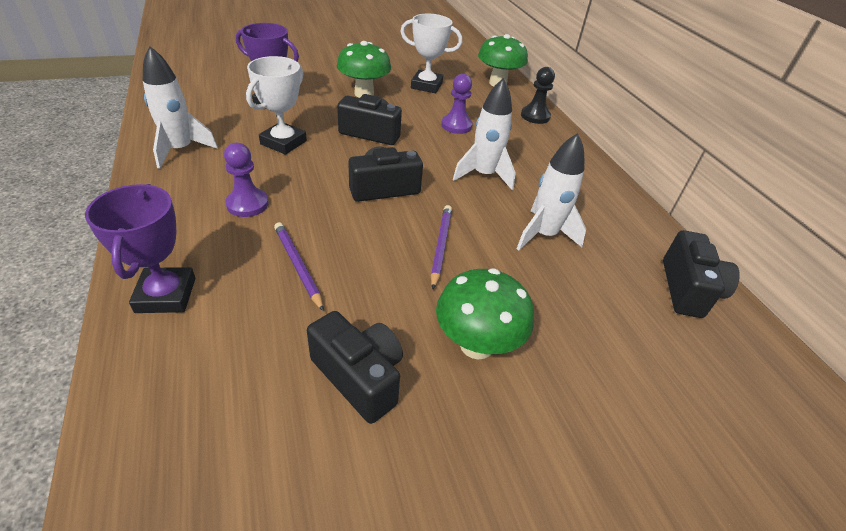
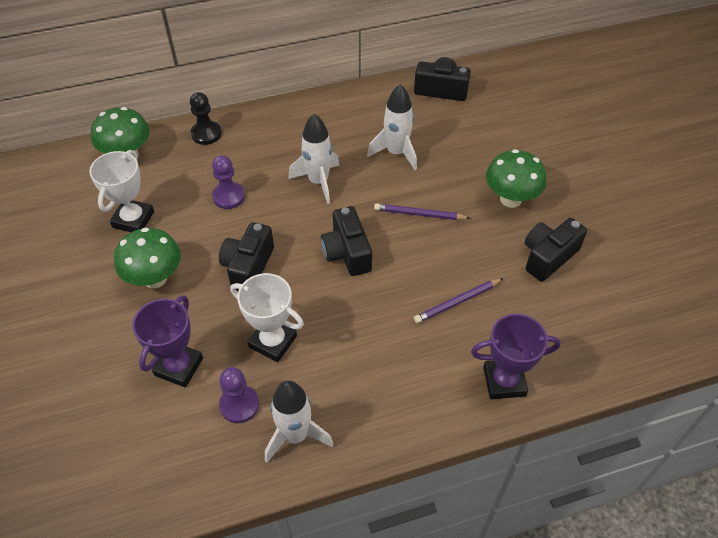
camera: 85 degrees left, 10 degrees up
purple pawn [224,143,269,217] -> purple pawn moved to [219,367,259,423]

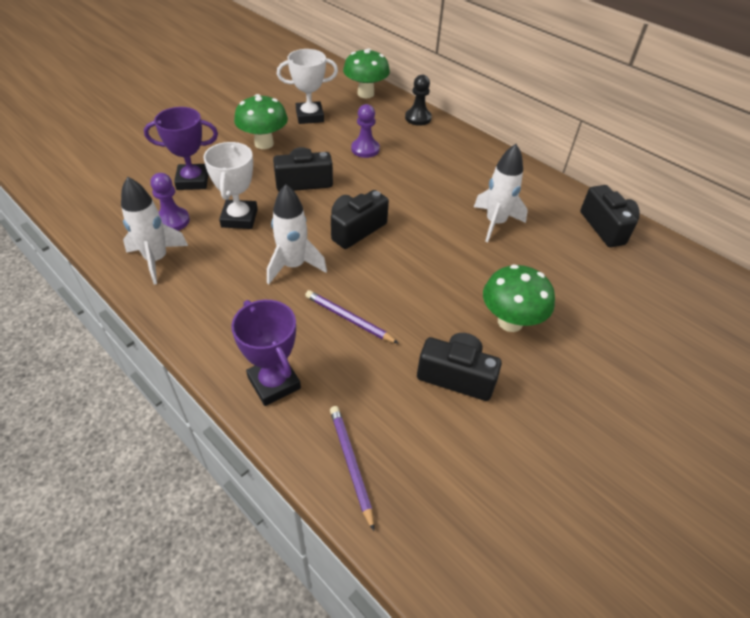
camera: 60 degrees right, 5 degrees down
white rocket [288,114,339,204] -> white rocket moved to [267,184,327,284]
purple pencil [374,203,470,220] -> purple pencil moved to [330,406,374,531]

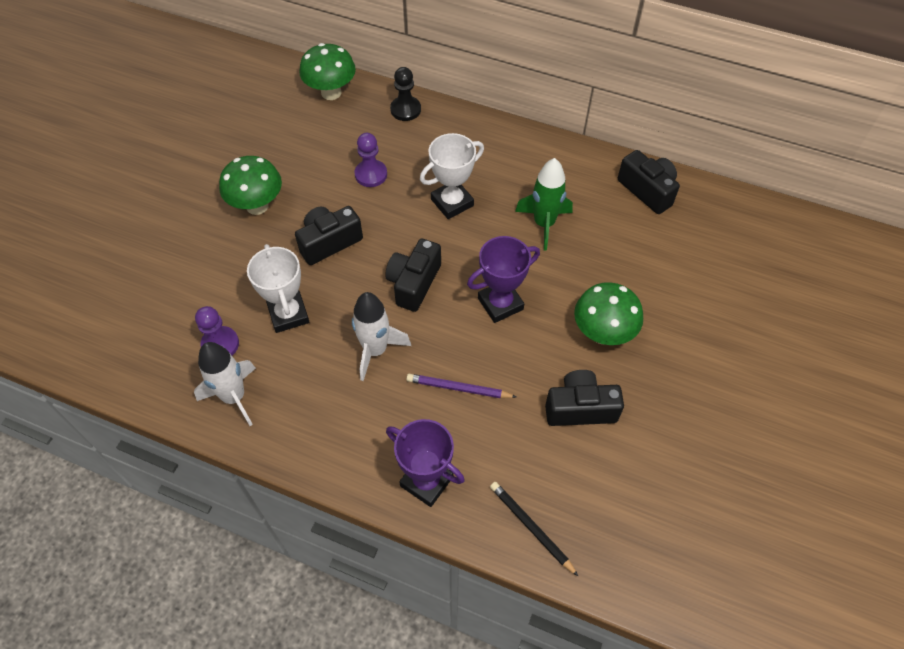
camera: 20 degrees left, 10 degrees up
purple trophy [144,107,218,190] -> purple trophy moved to [467,236,540,323]
white trophy [277,49,338,124] -> white trophy moved to [420,133,484,219]
purple pencil [330,406,374,531] -> black pencil [490,482,579,577]
white rocket [474,144,528,242] -> green rocket [515,158,573,251]

